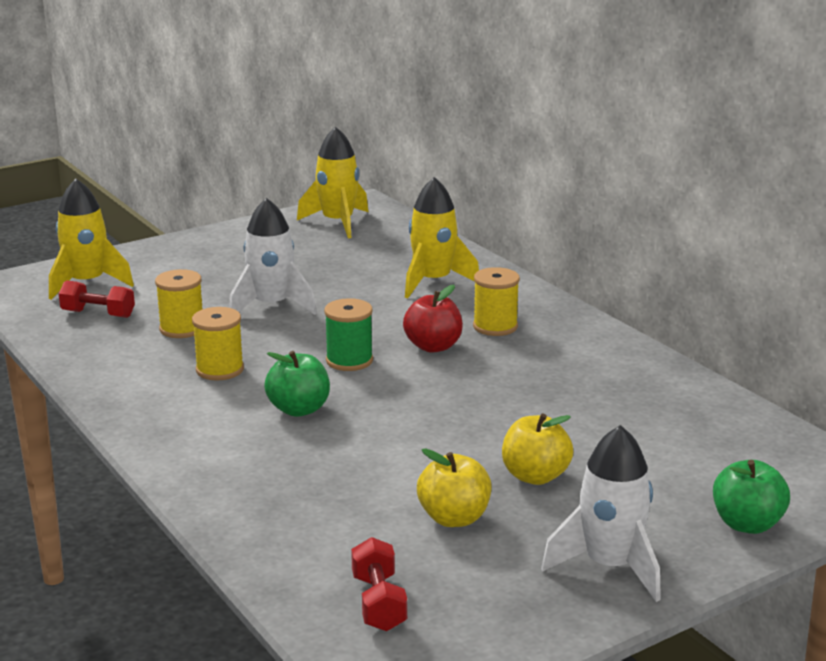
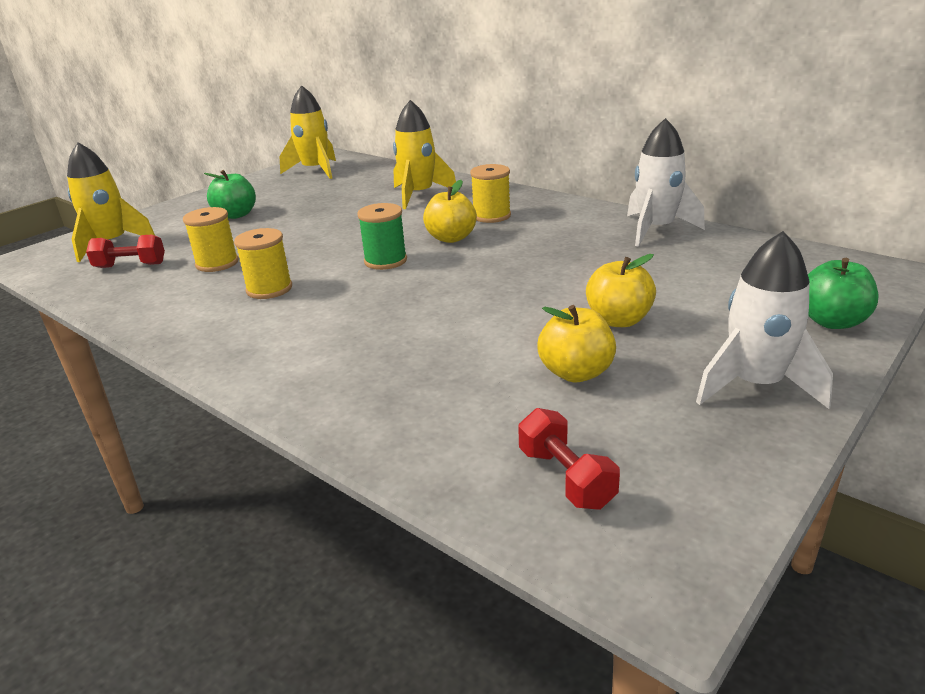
camera: 15 degrees left, 5 degrees up
white rocket [229,198,317,315] -> white rocket moved to [627,118,705,247]
green apple [264,351,330,417] -> green apple moved to [204,170,256,219]
red apple [403,285,463,353] -> yellow apple [423,180,477,243]

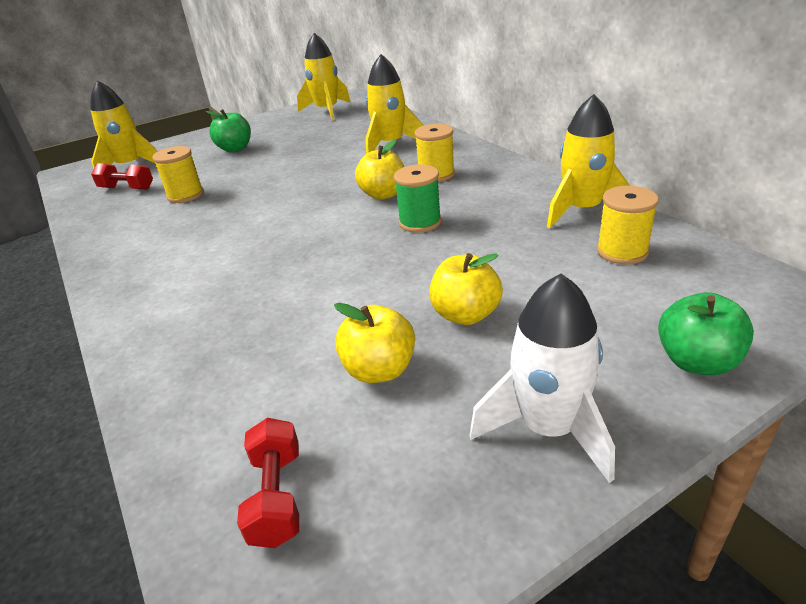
camera: 20 degrees right, 5 degrees up
yellow spool [234,228,292,299] -> yellow spool moved to [597,186,659,264]
green spool [357,203,407,270] -> green spool moved to [394,165,441,233]
white rocket [627,118,705,247] -> yellow rocket [547,94,630,228]

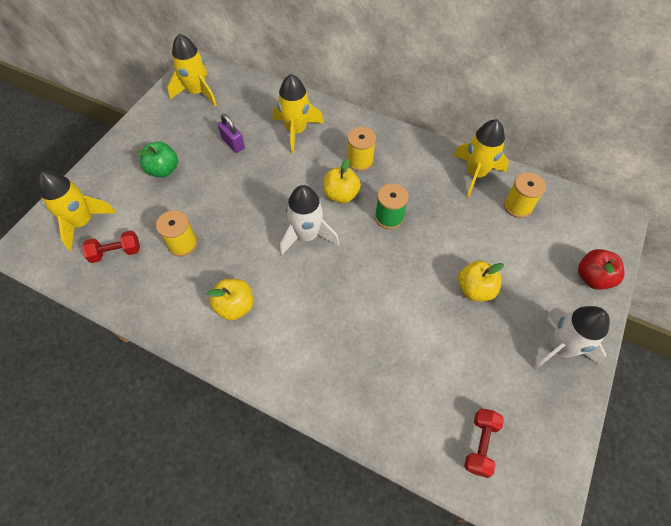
camera: 35 degrees left, 25 degrees up
red dumbbell [237,418,299,548] -> red dumbbell turned 60 degrees clockwise [464,408,504,478]
yellow apple [334,303,415,383] -> yellow apple moved to [207,279,253,321]
green apple [658,292,754,375] -> red apple [578,249,624,290]
none -> purple padlock [218,114,245,153]
none -> white rocket [280,185,339,256]

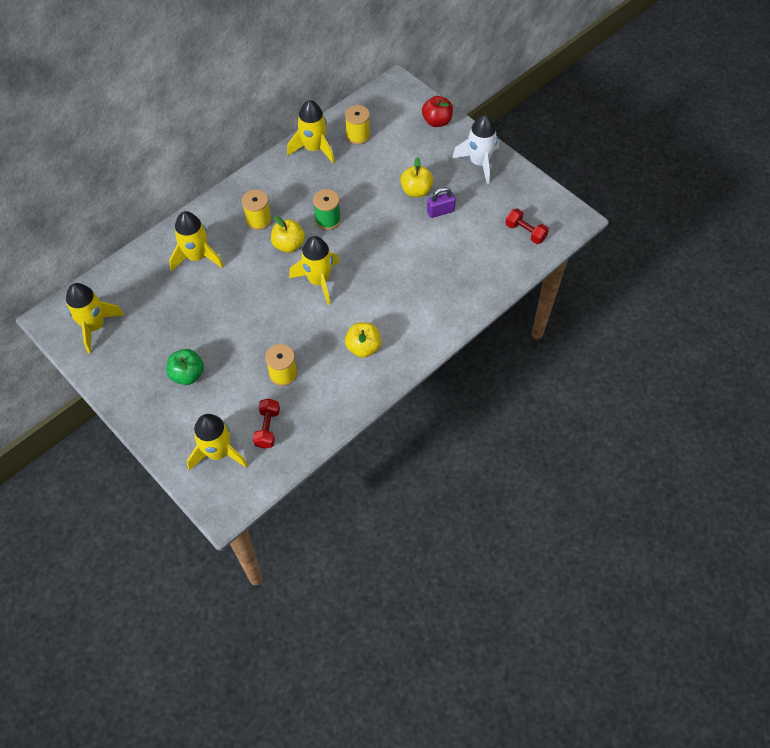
camera: 70 degrees left, 0 degrees up
purple padlock [218,114,245,153] -> purple padlock moved to [427,187,456,218]
white rocket [280,185,339,256] -> yellow rocket [289,236,339,305]

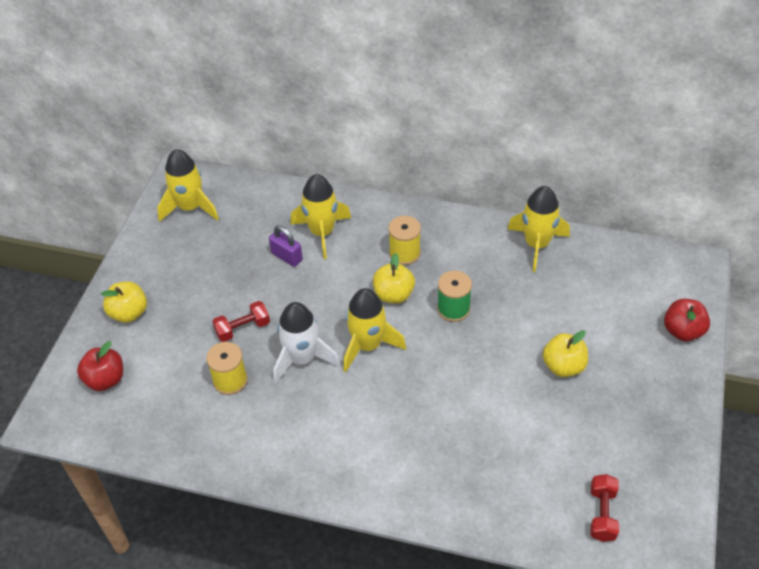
camera: 60 degrees right, 10 degrees down
green apple [166,349,204,385] -> none
yellow rocket [187,414,248,470] -> red apple [77,341,123,391]
red dumbbell [253,399,280,449] -> red dumbbell moved to [212,301,270,342]
yellow spool [345,105,370,145] -> none
yellow apple [345,322,381,358] -> yellow apple moved to [101,281,147,323]
purple padlock [427,187,456,218] -> purple padlock moved to [269,225,303,267]
white rocket [452,115,499,184] -> white rocket moved to [273,302,340,384]

